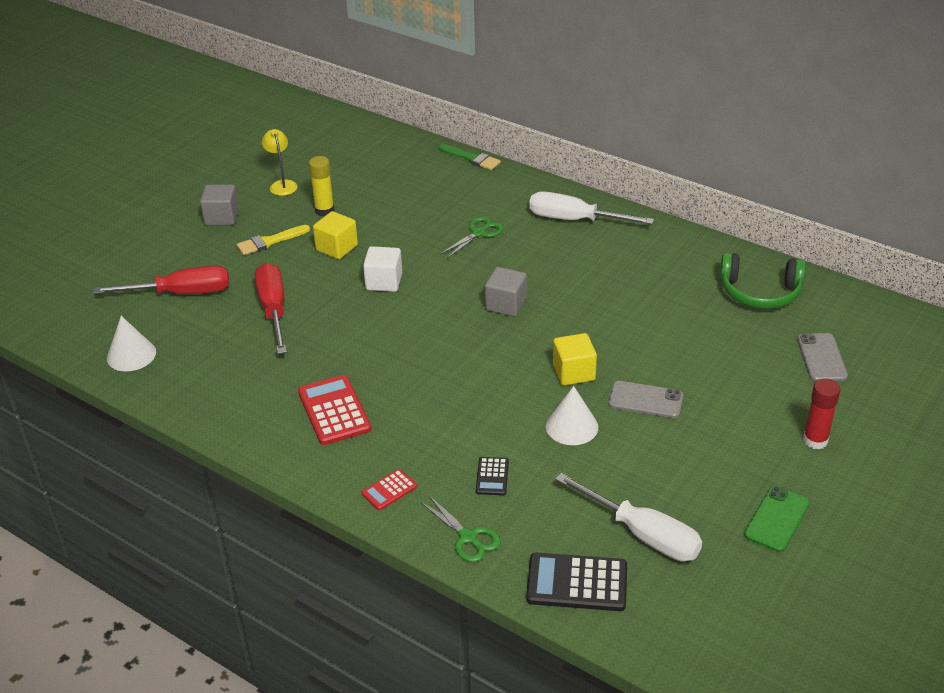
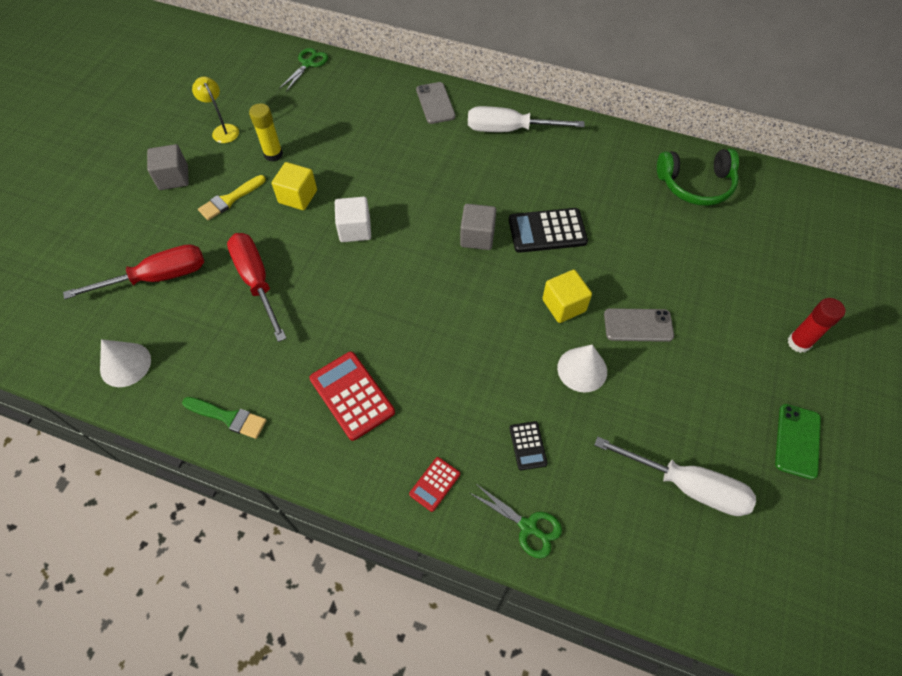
camera: 15 degrees left, 20 degrees up
green brush [438,144,501,170] -> green brush moved to [182,397,267,439]
green scissors [440,216,504,258] -> green scissors moved to [279,48,328,92]
black calculator [526,553,627,611] -> black calculator moved to [509,208,588,253]
grey phone [797,333,848,382] -> grey phone moved to [416,82,455,124]

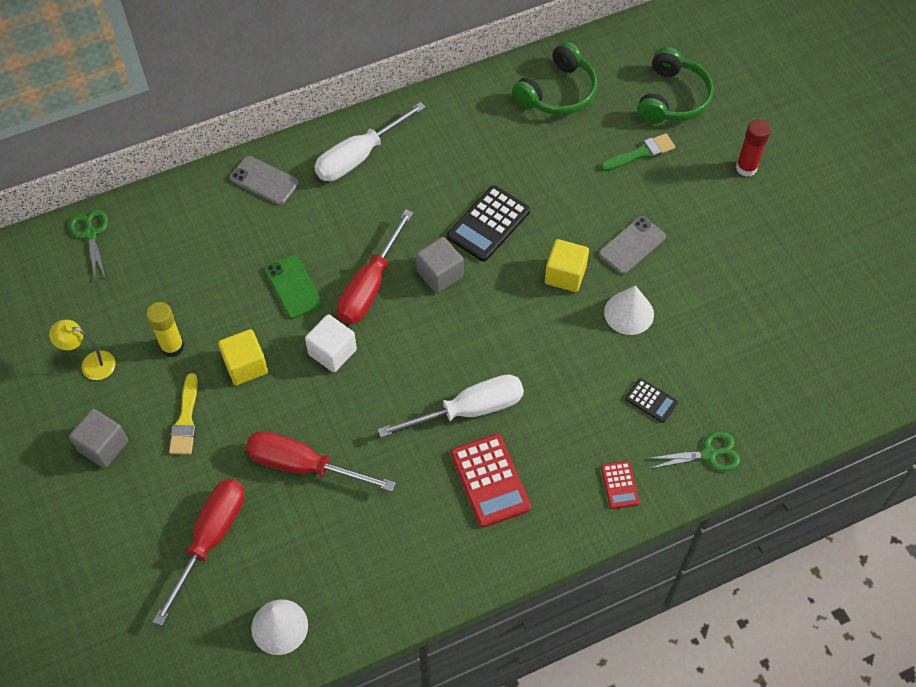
camera: 45 degrees left, 0 degrees up
green brush [182,397,267,439] -> green brush moved to [600,133,675,171]
red calculator [310,352,395,441] -> red calculator turned 120 degrees counterclockwise [451,434,531,528]
white screwdriver [594,437,756,516] -> white screwdriver moved to [378,374,524,438]
green phone [775,404,821,479] -> green phone moved to [265,255,322,318]
none -> red screwdriver [337,209,413,324]
none -> green headphones [637,47,714,124]

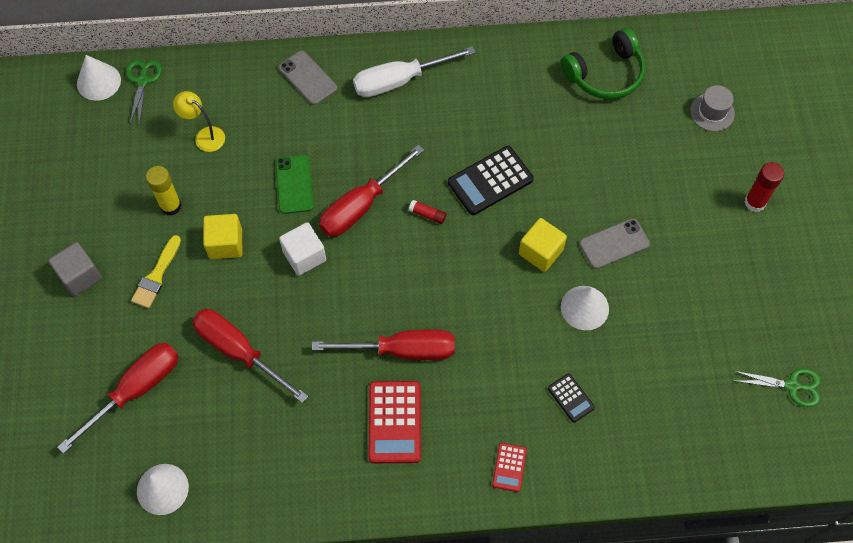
camera: 20 degrees right, 5 degrees up
yellow lamp [49,320,116,380] -> yellow lamp moved to [173,91,225,152]
white screwdriver [378,374,524,438] -> red screwdriver [312,330,455,360]
grey cube [416,237,464,293] -> red glue stick [409,200,446,224]
green brush [600,133,675,171] -> none
green headphones [637,47,714,124] -> grey hat [690,85,735,131]
green scissors [646,431,740,471] -> green scissors moved to [734,368,821,407]
none -> white cone [77,55,121,101]

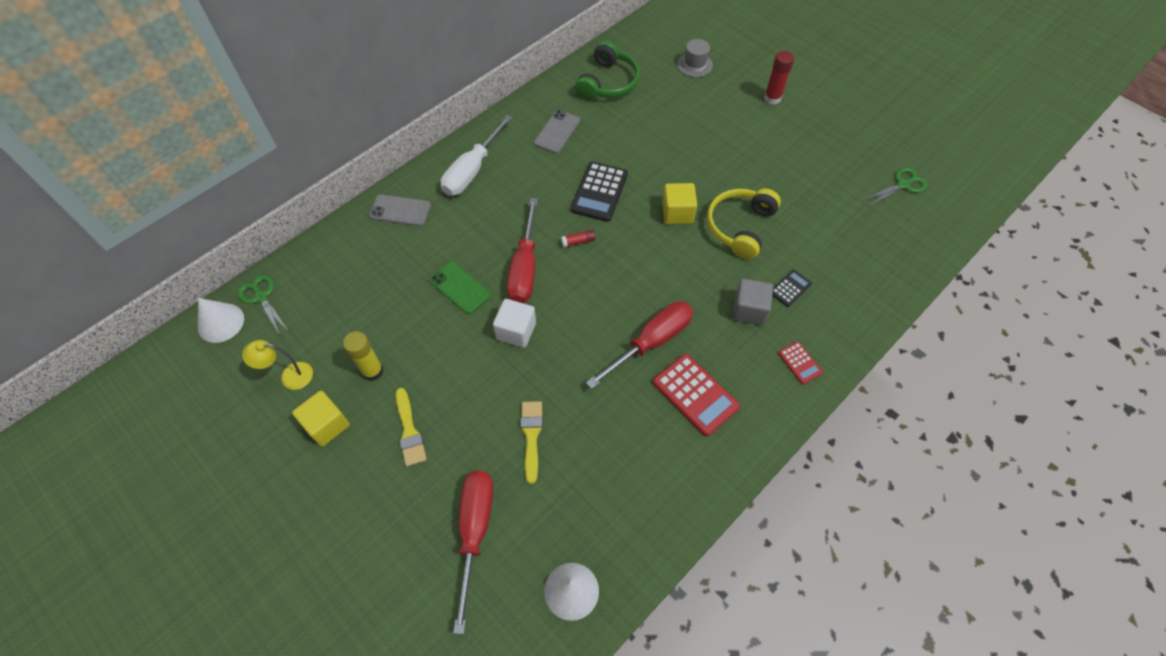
camera: 40 degrees left, 5 degrees down
grey cube [48,242,102,296] -> grey cube moved to [732,279,773,325]
yellow lamp [173,91,225,152] -> yellow lamp moved to [242,340,313,390]
red screwdriver [192,309,308,403] -> yellow brush [521,401,543,484]
yellow cube [203,214,242,259] -> yellow cube moved to [292,391,350,447]
black calculator [548,374,595,423] -> black calculator turned 60 degrees counterclockwise [772,270,812,307]
white cone [561,286,609,330] -> yellow headphones [707,188,781,259]
grey phone [580,218,650,269] -> grey phone moved to [534,110,580,154]

